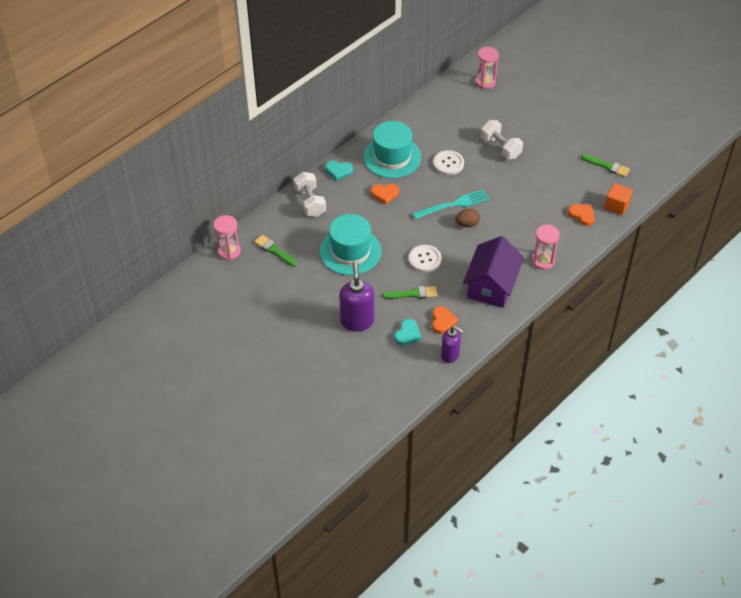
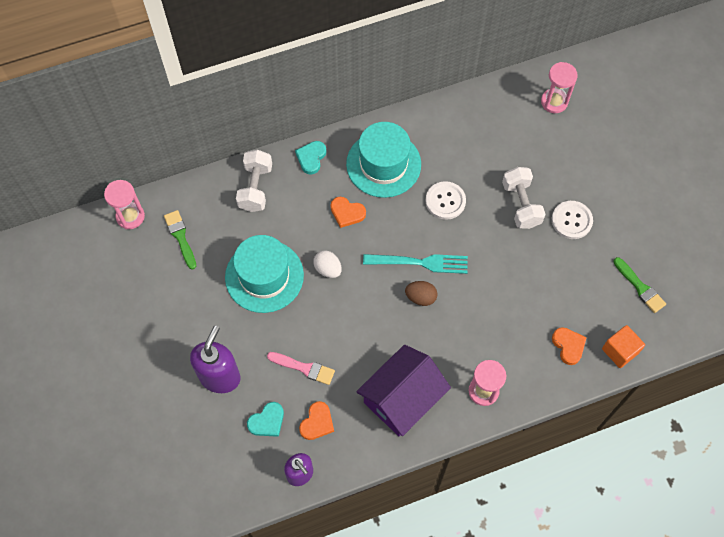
camera: 25 degrees right, 15 degrees up
turquoise heart [325,161,353,181] -> turquoise heart turned 75 degrees clockwise [295,141,326,175]
green brush [383,286,437,299] -> pink brush [267,352,335,385]
white button [409,245,442,272] -> white button moved to [552,201,593,239]
none -> white egg [313,250,342,278]

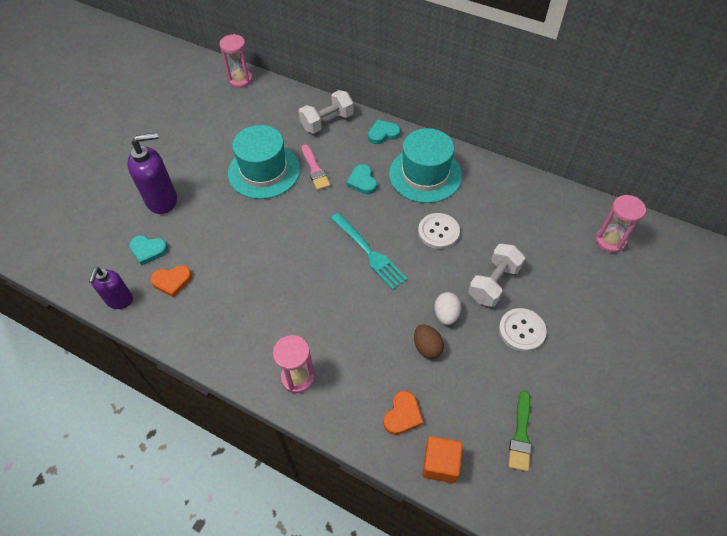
camera: 50 degrees right, 10 degrees down
green brush [164,210,196,270] -> none
pink brush [267,352,335,385] -> pink brush moved to [302,144,330,190]
white egg [313,250,342,278] -> white egg moved to [434,292,461,325]
orange heart [331,197,366,228] -> turquoise heart [346,164,377,194]
purple house [356,345,451,436] -> none
brown egg [405,281,438,306] -> brown egg moved to [414,324,444,359]

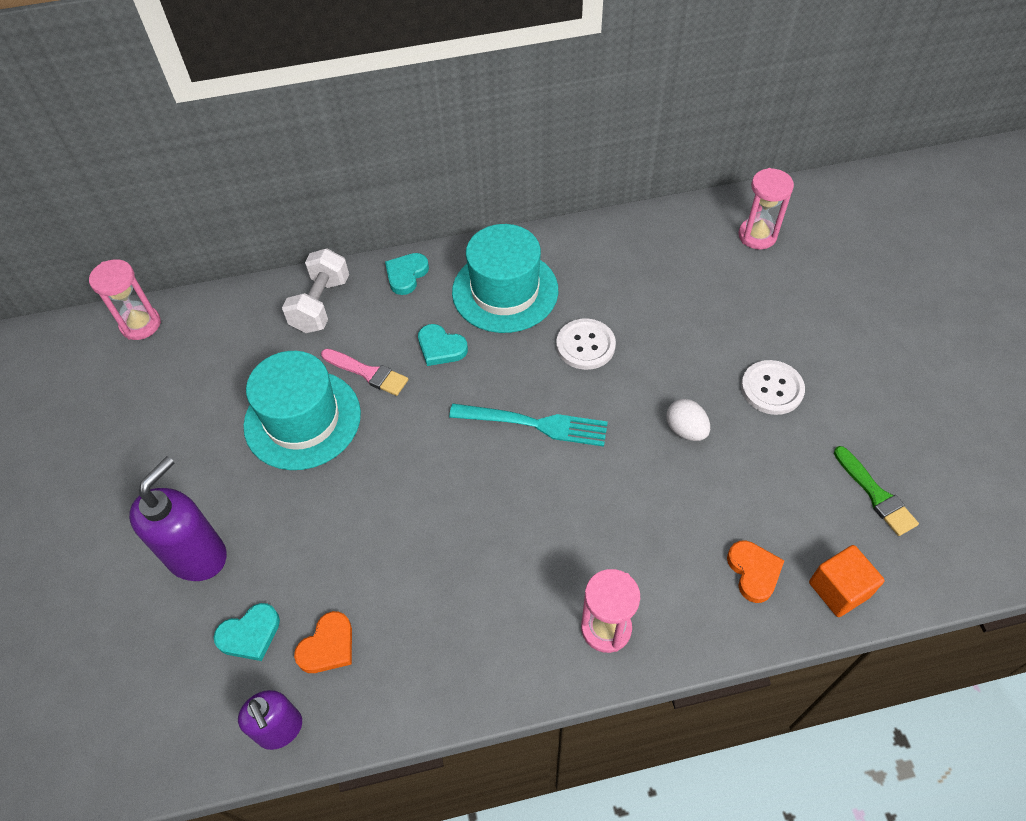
camera: 40 degrees left, 0 degrees up
brown egg [414,324,444,359] -> none
white dumbbell [468,244,525,307] -> none

